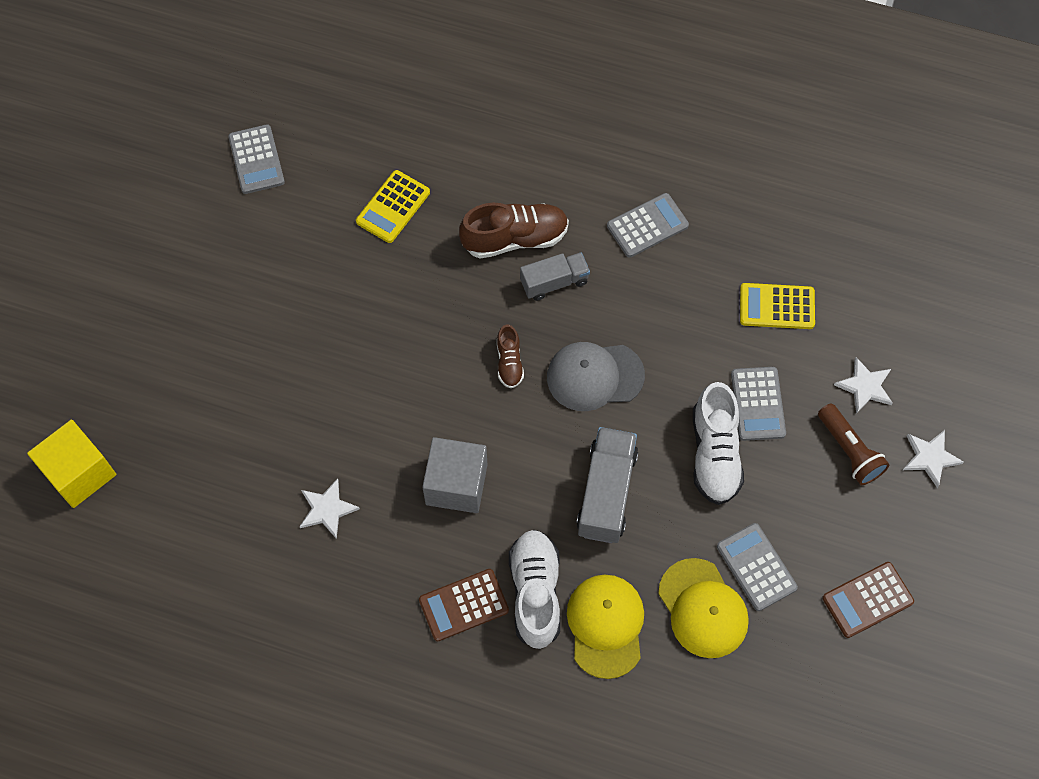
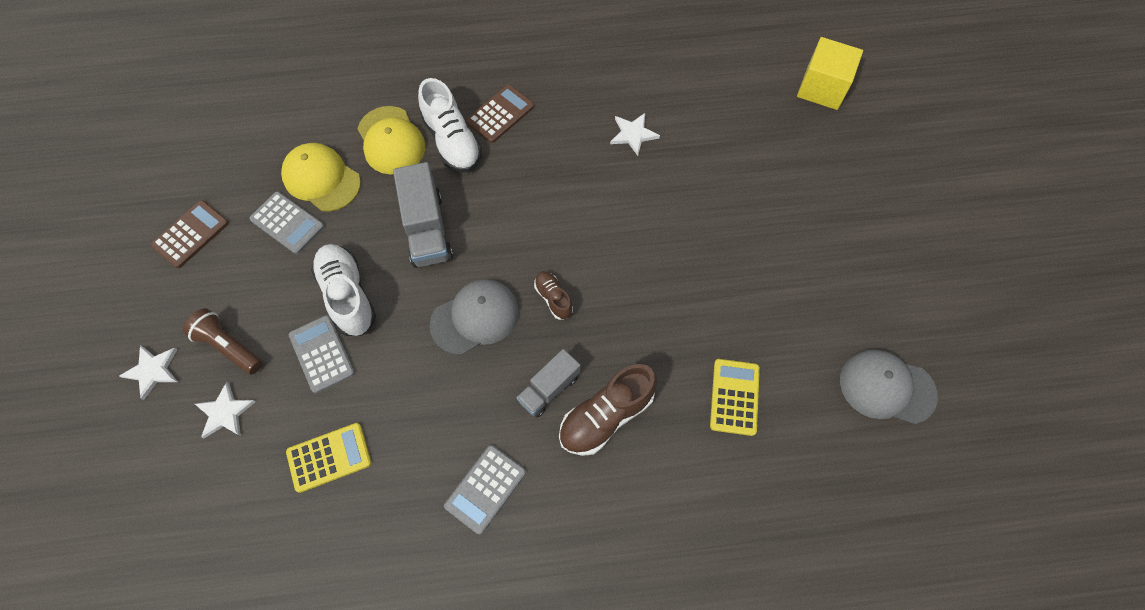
camera: 155 degrees right, 0 degrees up
grey calculator [228,124,285,194] -> grey cap [840,349,938,424]
grey cube [422,437,487,513] -> none

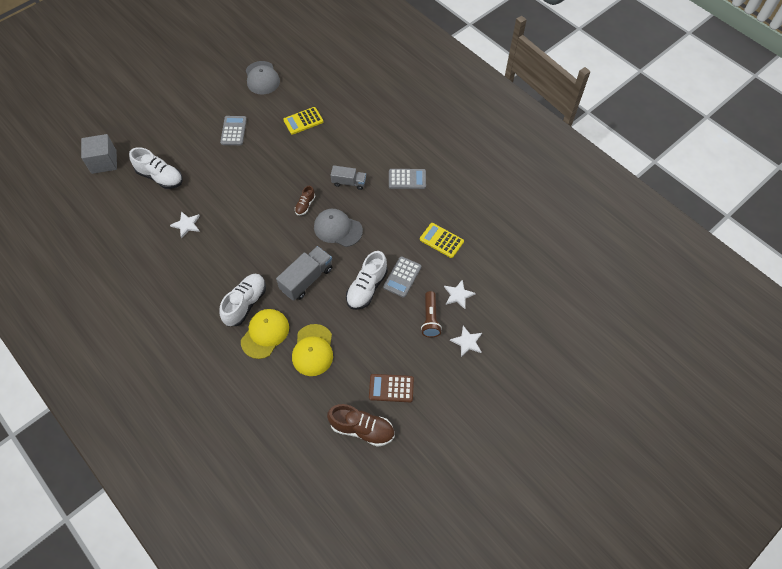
camera: 125 degrees left, 5 degrees down
grey calculator [249,192,325,254] -> grey calculator moved to [220,116,247,145]
brown calculator [466,84,534,143] -> none
brown shoe [559,364,657,456] -> brown shoe moved to [327,404,395,447]
yellow cube [797,37,863,110] -> grey cube [81,134,117,174]
none -> white shoe [129,147,183,189]

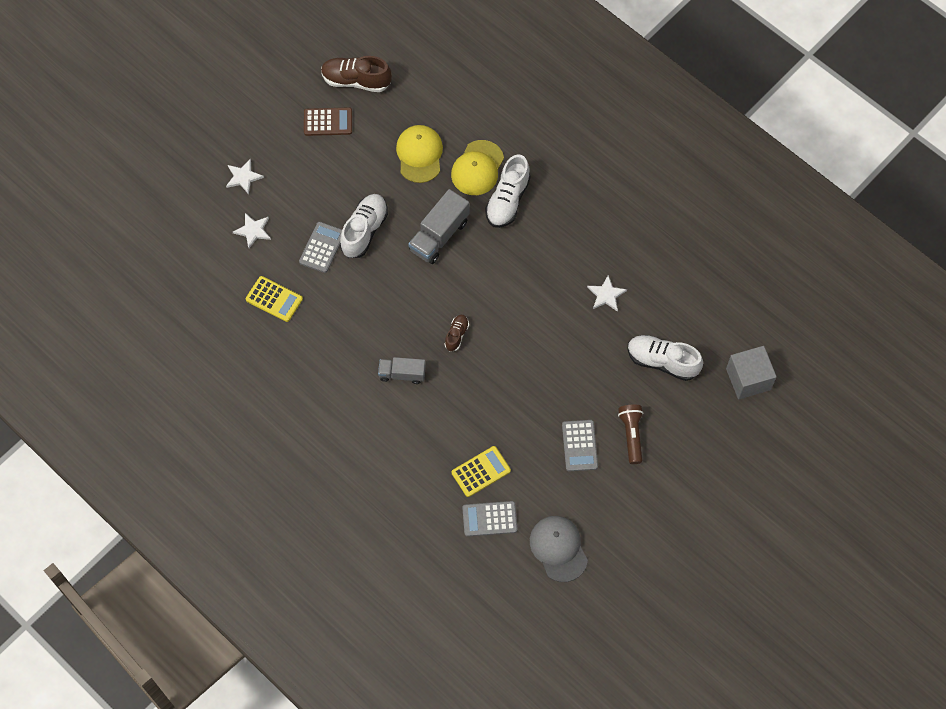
camera: 175 degrees right, 5 degrees up
grey cap [314,209,363,247] -> none
grey calculator [389,169,426,189] -> grey calculator moved to [462,501,518,537]
brown flashlight [421,291,442,338] -> brown flashlight moved to [618,405,643,464]

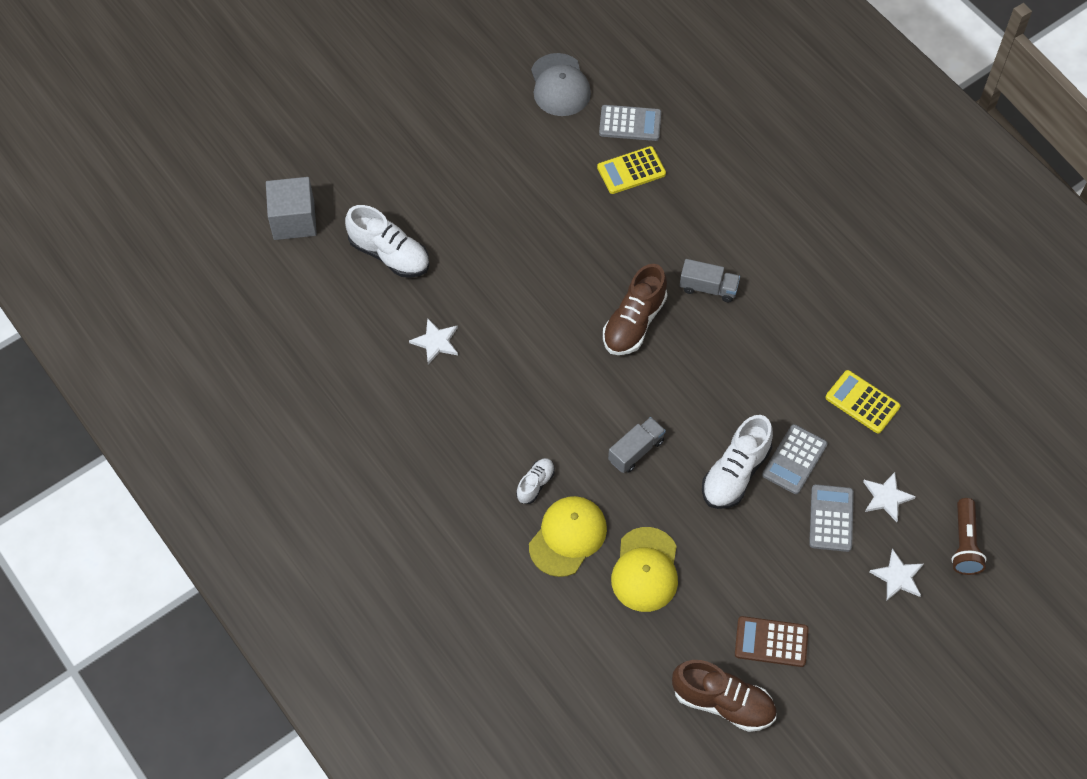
camera: 170 degrees left, 5 degrees down
grey truck [408,189,469,264] -> grey truck [608,417,666,473], size x0.64
brown shoe [445,315,469,352] -> brown shoe [603,264,667,355], size x1.85
white shoe [485,154,531,228] -> white shoe [516,458,555,504], size x0.54
grey calculator [562,420,598,471] -> grey calculator moved to [809,484,854,552]
brown flashlight [618,405,643,464] -> brown flashlight moved to [951,498,987,575]

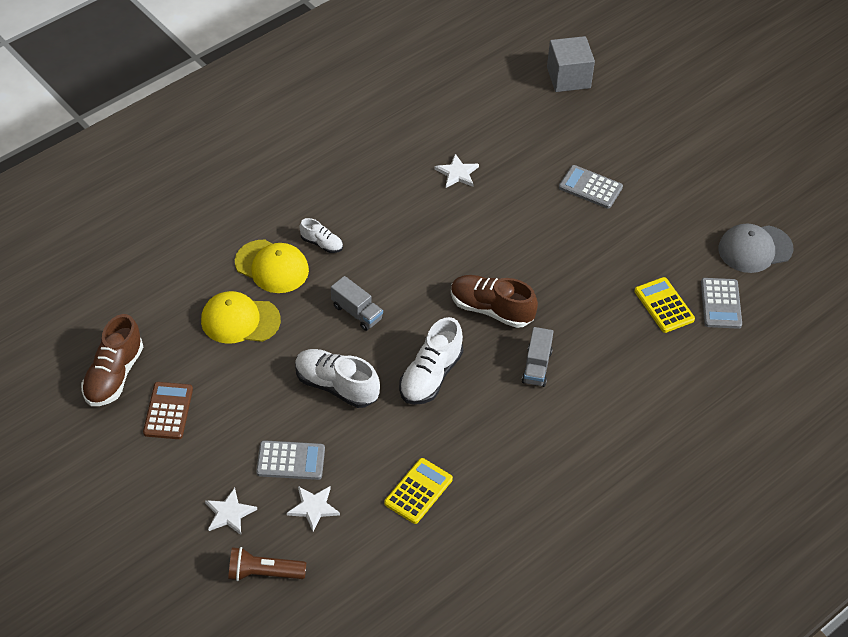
camera: 85 degrees right, 10 degrees down
white shoe [345,205,429,278] -> white shoe moved to [399,317,463,405]
grey calculator [762,424,828,494] -> grey calculator moved to [559,165,623,209]

